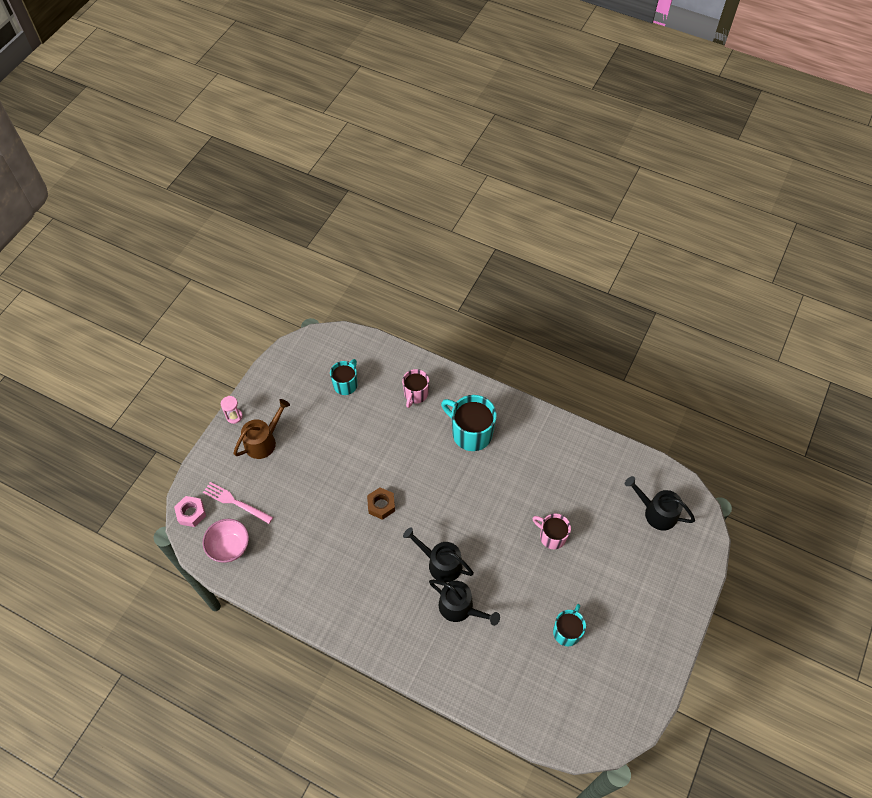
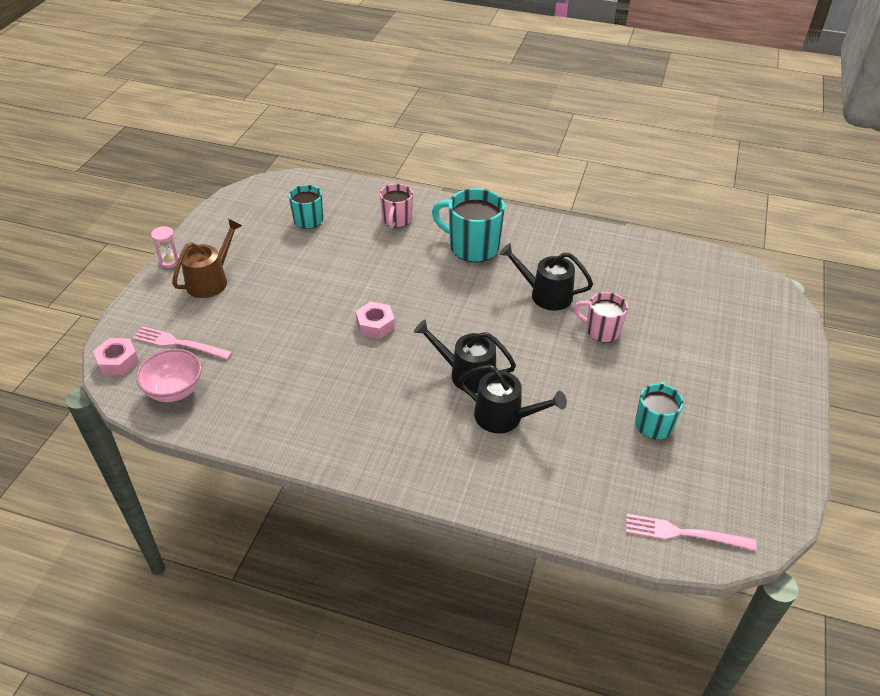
camera: 10 degrees left, 15 degrees down
brown nut [367,487,395,520] -> pink nut [356,302,395,339]
black watering can [625,476,695,530] -> black watering can moved to [499,243,593,310]
none -> pink fork [625,514,757,551]

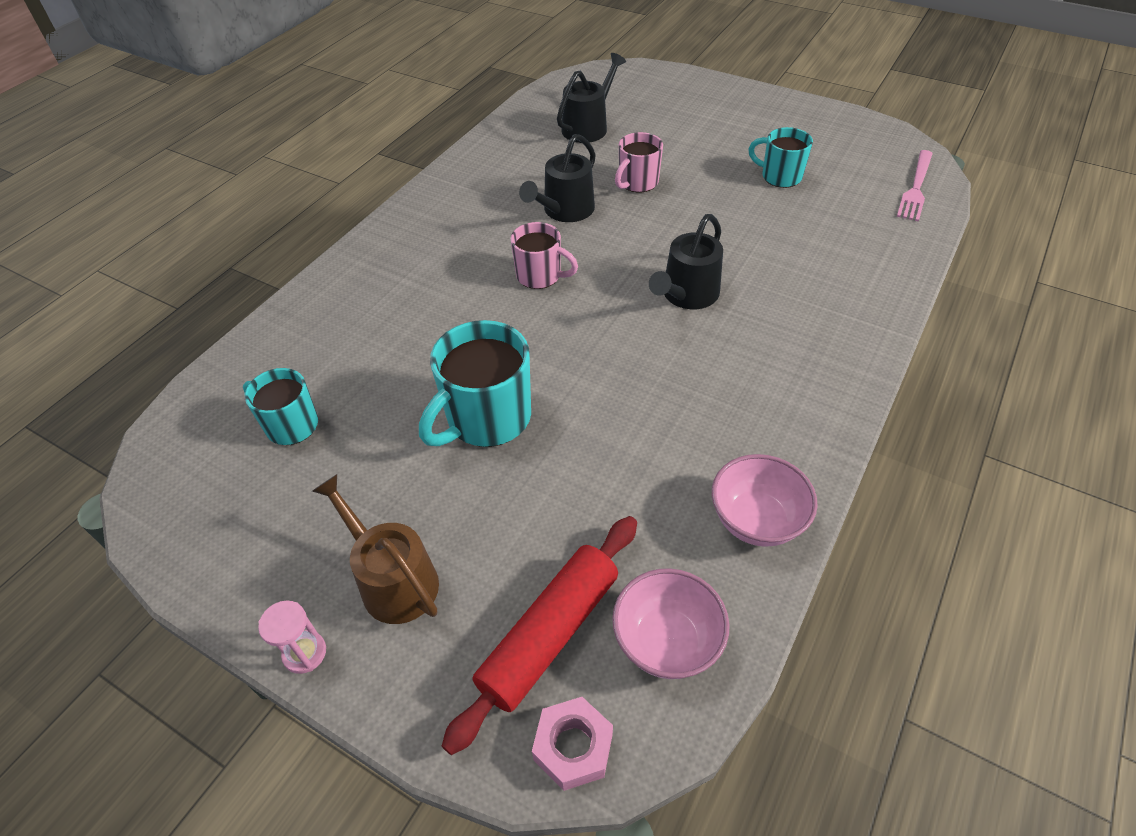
camera: 75 degrees left, 5 degrees up
pink fork [133,326,233,360] -> red rolling pin [442,516,637,755]
pink nut [356,302,395,339] -> none
pink mug [380,184,413,228] -> pink mug moved to [510,222,578,289]
turquoise mug [432,188,505,262] -> turquoise mug moved to [419,320,531,447]
black watering can [459,365,567,433] -> black watering can moved to [557,53,626,143]
none -> pink bowl [712,454,818,547]

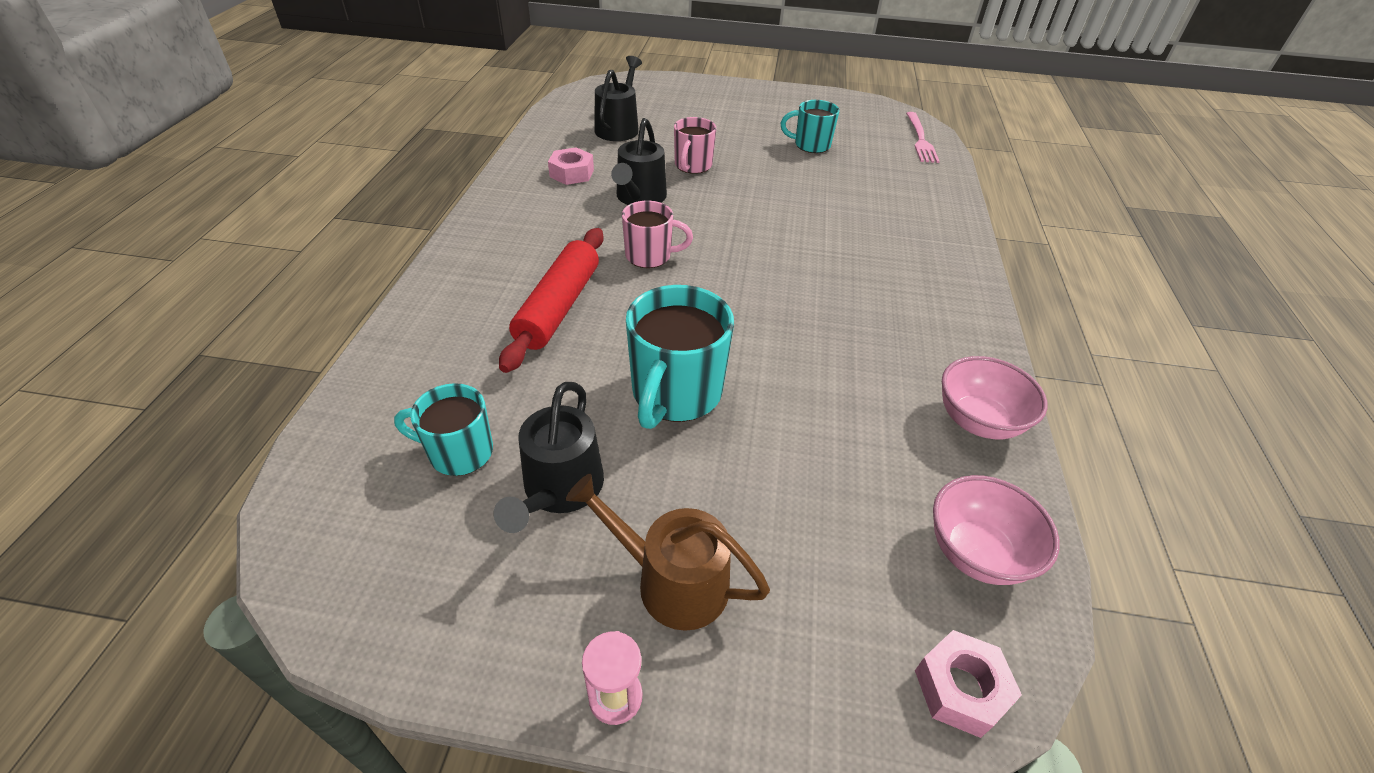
camera: 25 degrees left, 5 degrees down
red rolling pin [442,516,637,755] -> red rolling pin moved to [499,228,604,373]
black watering can [649,214,723,309] -> black watering can moved to [494,382,604,533]
none -> pink nut [548,147,594,185]

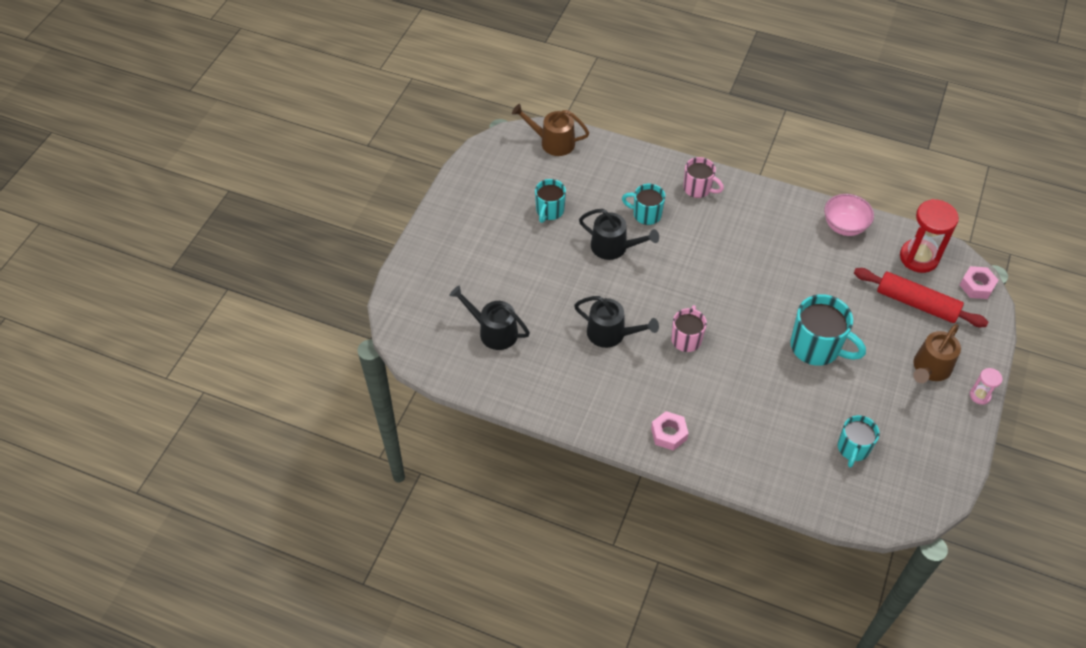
camera: 75 degrees left, 10 degrees up
black watering can [494,382,604,533] -> black watering can moved to [579,209,659,260]
red rolling pin [499,228,604,373] -> red rolling pin moved to [854,268,988,327]
pink nut [548,147,594,185] -> pink nut moved to [651,411,689,451]
pink mug [674,117,716,174] -> pink mug moved to [683,157,724,198]
pink fork [906,112,940,163] -> brown watering can [512,104,589,156]
pink bowl [933,475,1060,585] -> red hourglass [900,199,959,273]
none -> turquoise mug [622,184,666,225]

